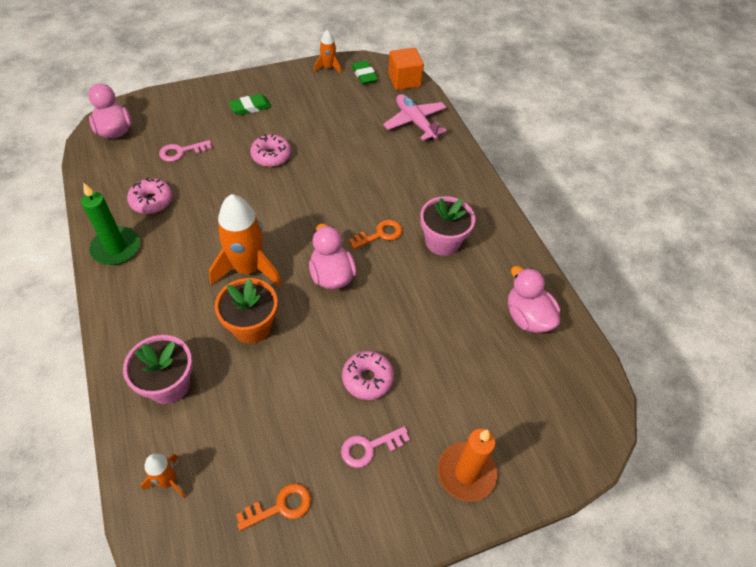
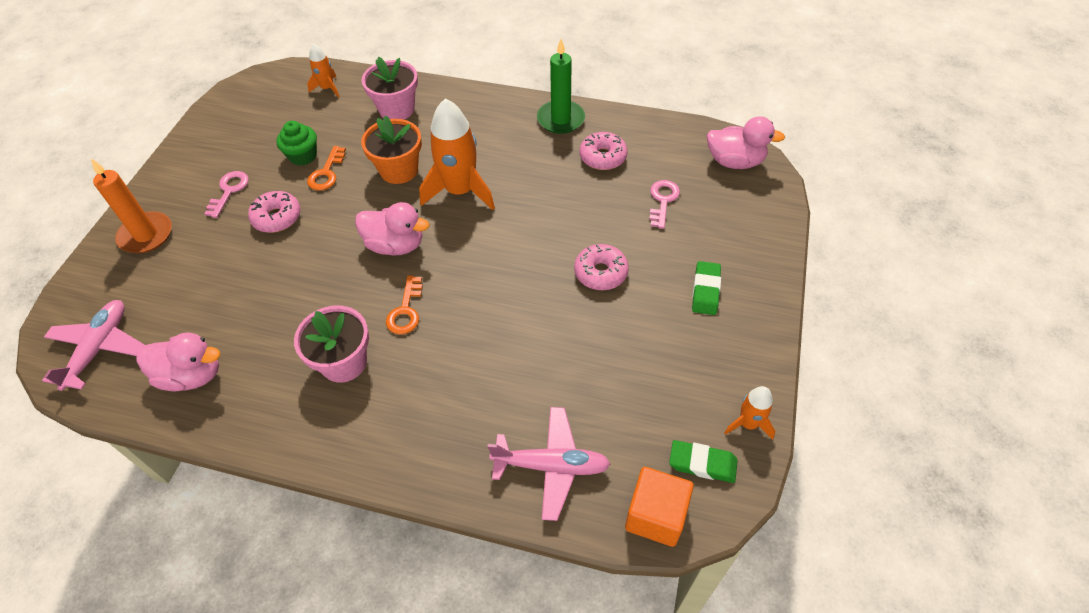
camera: 130 degrees right, 0 degrees up
orange key [236,484,311,531] -> orange key moved to [307,146,346,191]
none -> pink plane [42,300,145,391]
none -> green cupcake [276,121,317,166]

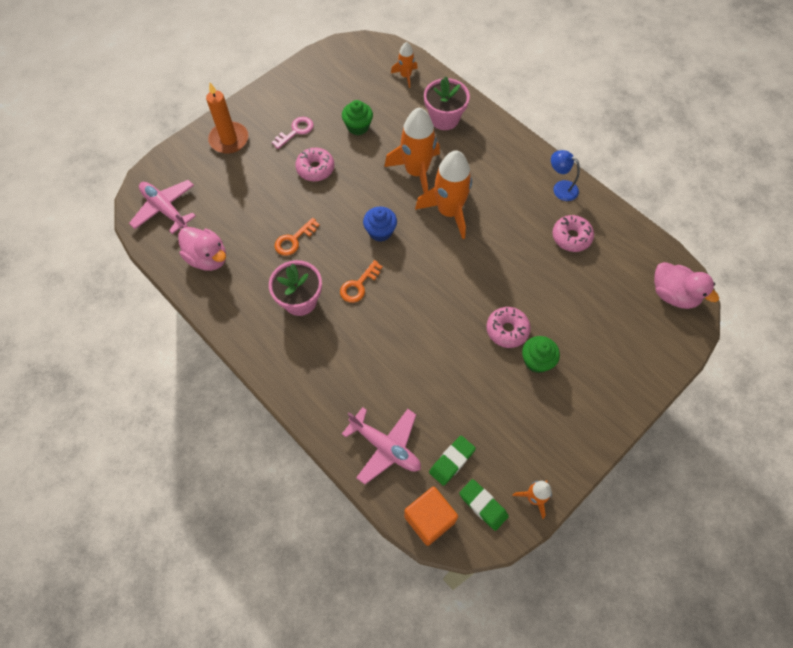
camera: 30 degrees right, 10 degrees up
pink plane [42,300,145,391] -> pink plane turned 90 degrees counterclockwise [129,180,196,234]
orange key [307,146,346,191] -> orange key moved to [275,218,320,256]
pink duck [355,202,429,256] -> blue cupcake [363,207,397,242]
orange flower pot [361,115,422,184] -> orange rocket [384,107,440,193]
green candle [537,39,585,134] -> blue lamp [551,150,580,201]
pink key [649,180,680,229] -> none
green eraser [692,261,721,315] -> green eraser moved to [429,436,476,486]
none -> green cupcake [522,336,560,373]

